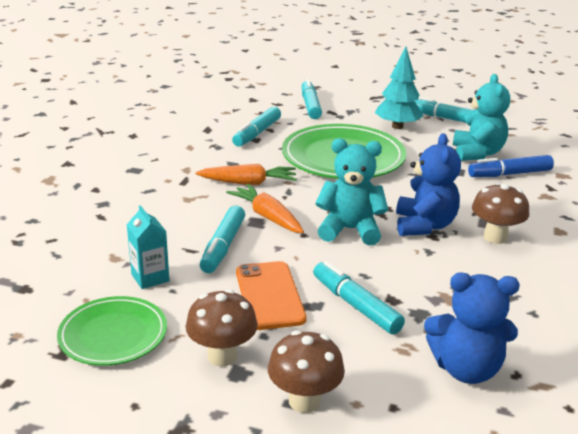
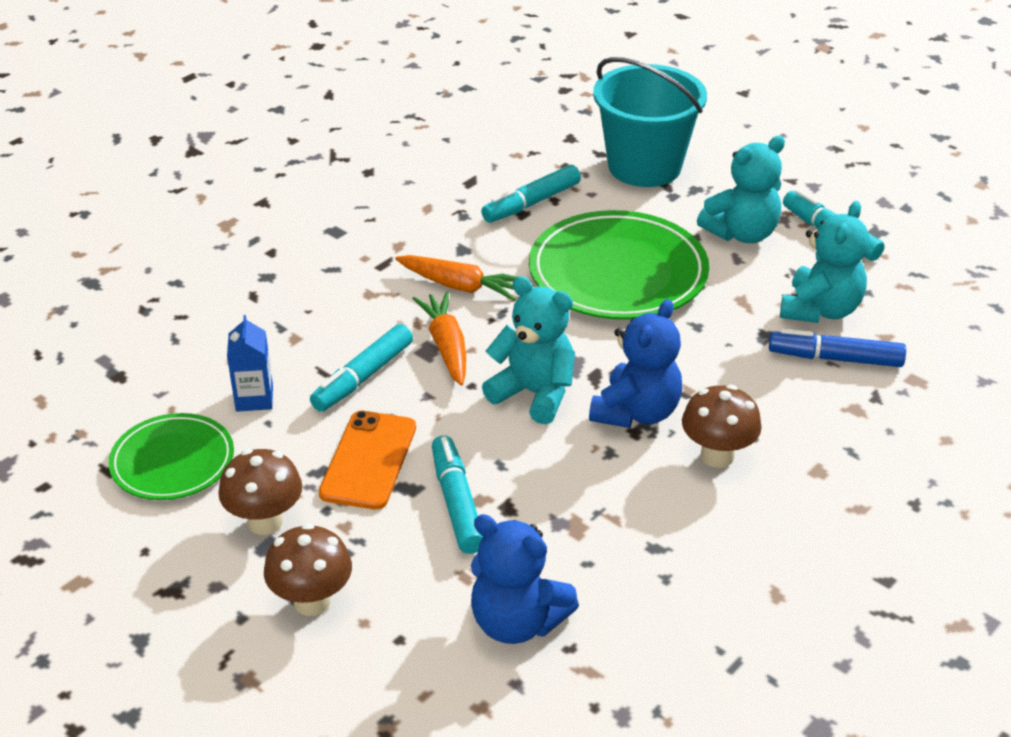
camera: 25 degrees right, 10 degrees up
turquoise carton [127,205,170,289] -> blue carton [227,315,273,412]
turquoise marker [302,79,322,119] -> turquoise bucket [593,57,707,187]
turquoise tree [375,47,423,129] -> turquoise teddy bear [697,136,785,243]

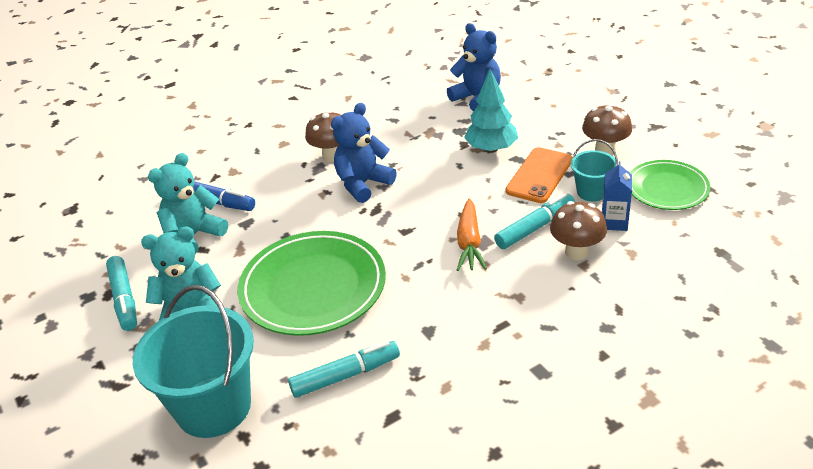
camera: 160 degrees left, 0 degrees up
brown mushroom [264,523,352,616] -> brown mushroom moved to [550,201,607,260]
orange carrot [395,255,517,301] -> none
turquoise marker [432,435,483,554] -> turquoise tree [464,69,518,153]
turquoise teddy bear [482,276,575,424] -> none
none -> turquoise bucket [571,139,618,201]

